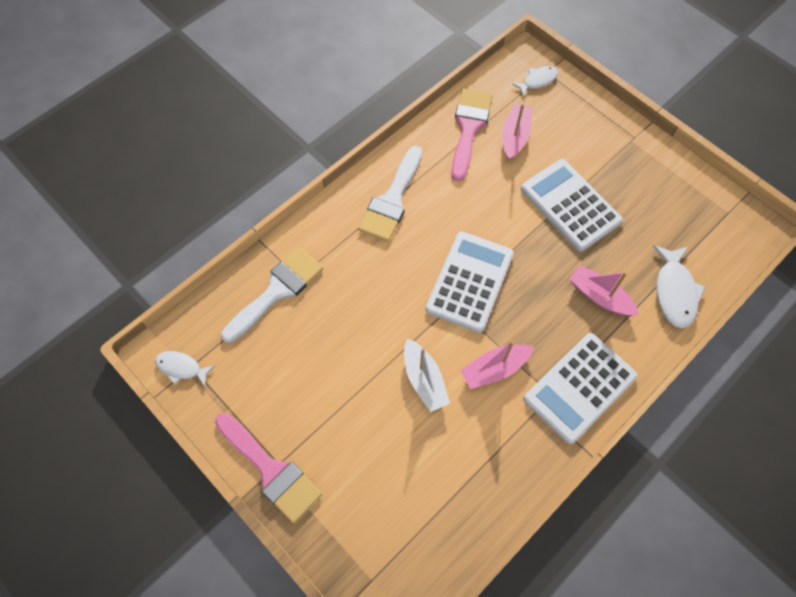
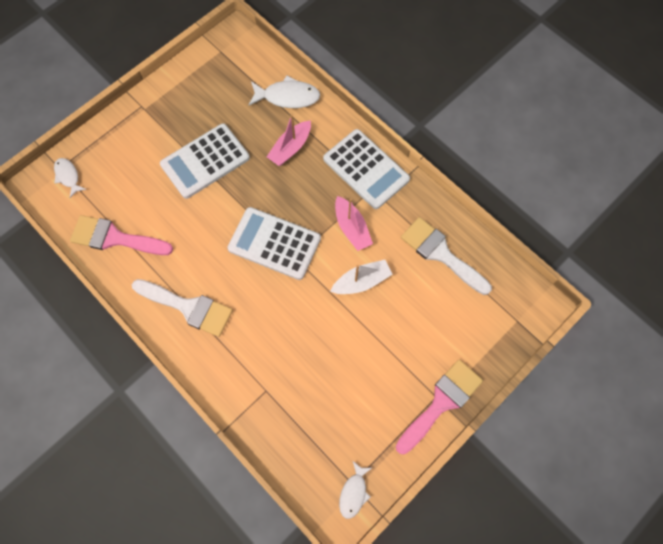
camera: 90 degrees left, 5 degrees up
white brush [221,247,323,343] -> white brush moved to [401,217,492,295]
pink boat [502,103,532,160] -> none

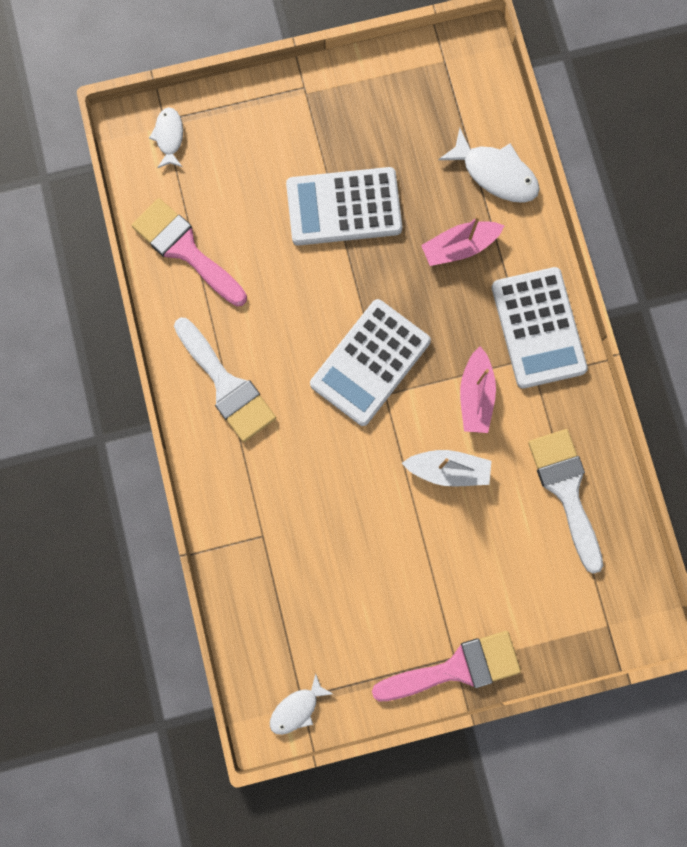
camera: 30 degrees right, 10 degrees up
white calculator [227,207,321,280] -> white calculator turned 105 degrees counterclockwise [310,299,431,426]

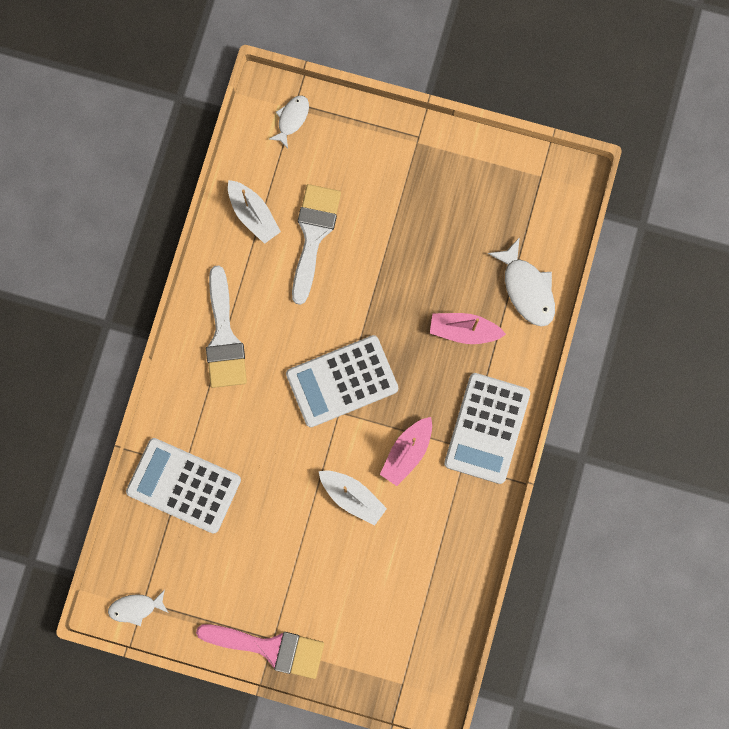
camera: 30 degrees right, 0 degrees up
pink brush [132,198,247,306] -> white boat [228,180,281,244]
white calculator [286,167,403,246] -> white calculator moved to [126,438,241,534]
white brush [528,429,603,573] -> white brush moved to [292,184,341,305]

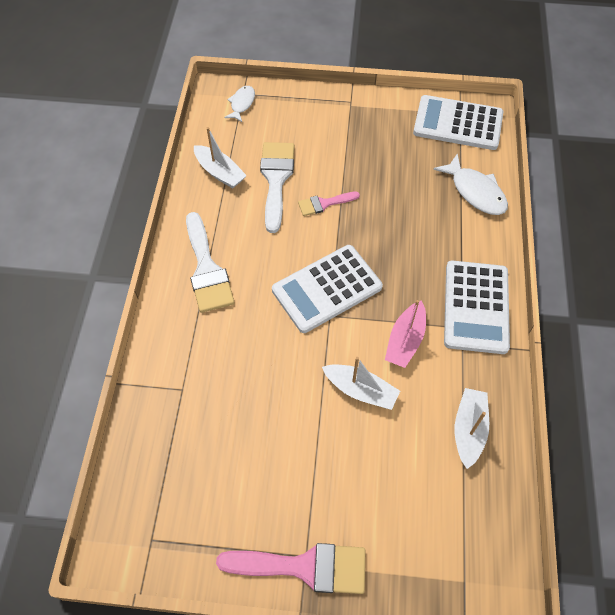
camera: 10 degrees left, 20 degrees down
white fish [108,590,168,626] -> none
white calculator [126,438,241,534] -> white calculator moved to [413,95,503,150]
pink boat [430,313,506,344] -> none
none -> pink brush [298,191,360,216]
none -> white boat [455,388,489,469]

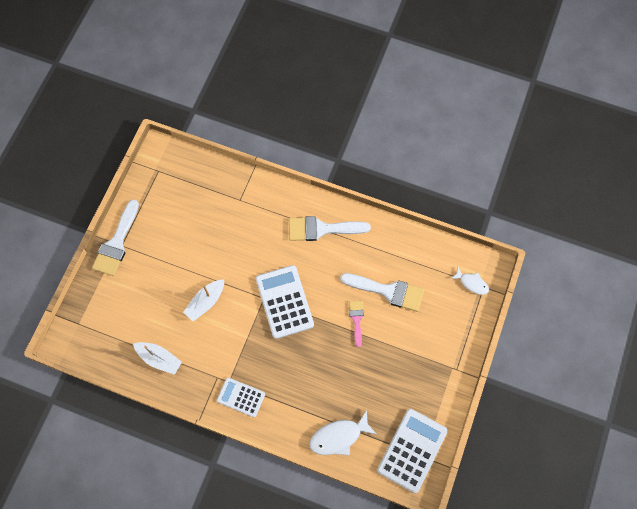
camera: 105 degrees right, 10 degrees up
white boat [194,127,247,189] -> none
pink brush [216,543,365,594] -> white brush [92,199,139,276]
pink boat [385,300,426,368] -> none
white calculator [444,260,510,354] -> white calculator [217,377,265,417], size x0.61

